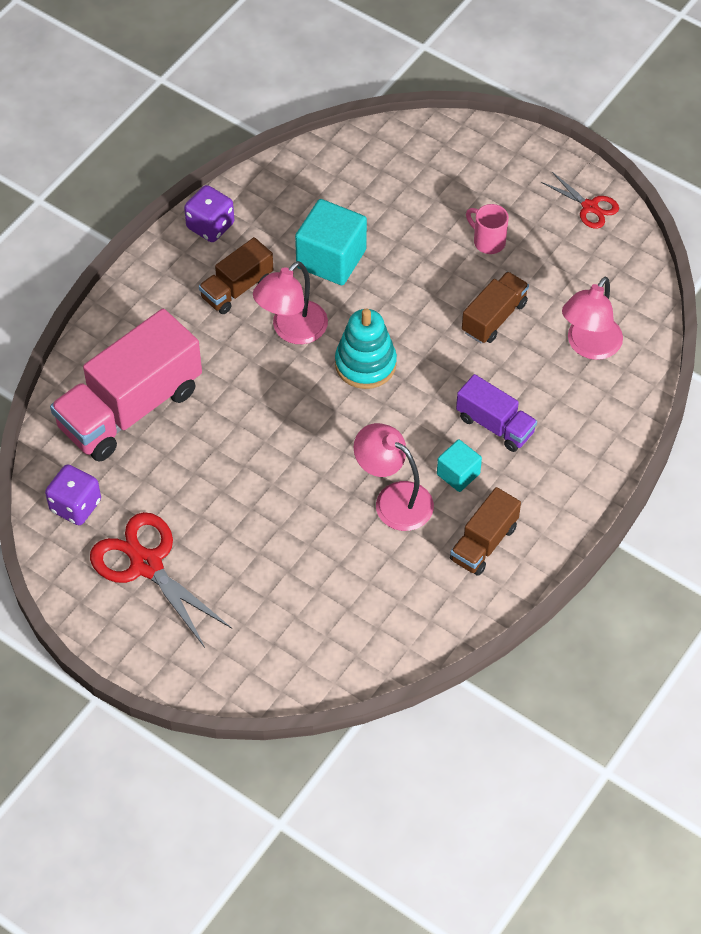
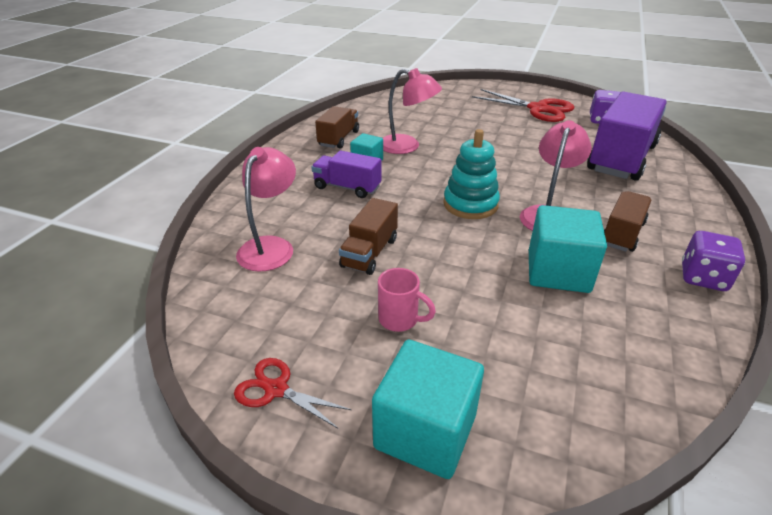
camera: 165 degrees right, 20 degrees down
pink truck [50,309,202,462] -> purple truck [587,92,667,181]
none -> turquoise cube [372,339,484,479]

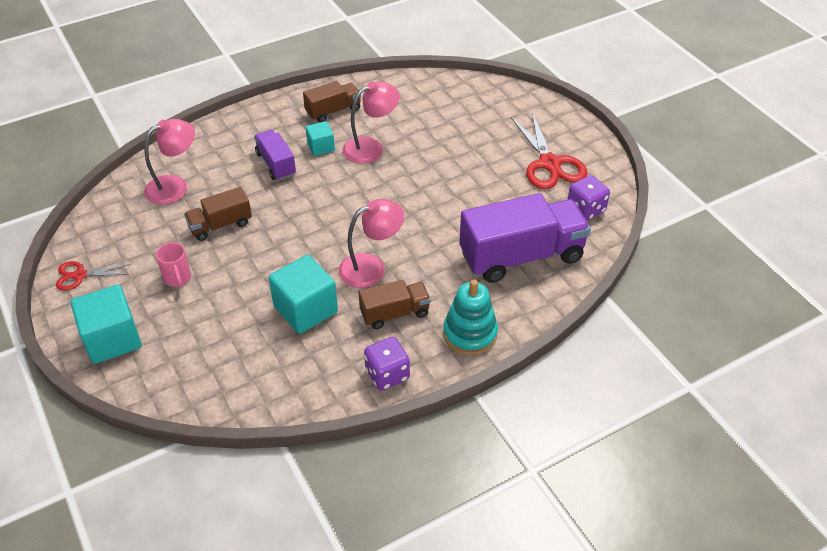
camera: 40 degrees right, 10 degrees up
red scissors [234,358,352,429] -> red scissors turned 75 degrees counterclockwise [56,261,131,290]
pink lamp [383,68,442,154] -> pink lamp turned 90 degrees counterclockwise [342,81,400,164]
turquoise stacking toy [443,129,500,219] -> turquoise stacking toy moved to [443,279,498,355]

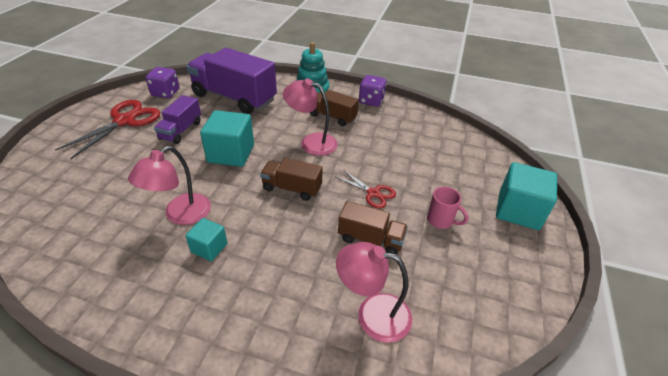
camera: 135 degrees left, 5 degrees down
red scissors [56,261,131,290] -> red scissors moved to [336,170,396,209]
pink mug [156,242,191,288] -> pink mug turned 105 degrees clockwise [427,187,469,229]
purple truck [254,130,296,181] -> purple truck moved to [154,95,201,144]
turquoise cube [269,255,338,334] -> turquoise cube moved to [200,110,254,167]
brown truck [303,81,361,123] -> brown truck moved to [260,158,323,201]
pink lamp [342,81,400,164] -> pink lamp turned 75 degrees counterclockwise [128,146,211,225]

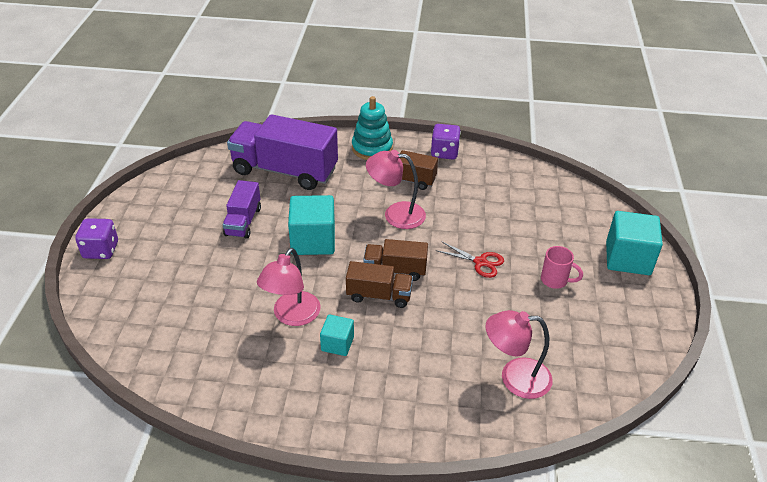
camera: 10 degrees left, 0 degrees up
red scissors [55,100,160,159] -> none
purple dice [146,67,180,98] -> purple dice moved to [75,218,118,259]
brown truck [338,201,408,255] -> brown truck moved to [346,261,413,308]

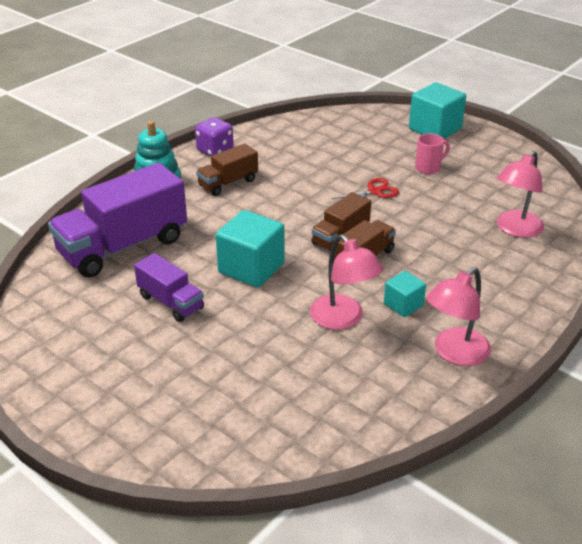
camera: 55 degrees left, 5 degrees down
purple dice [75,218,118,259] -> none
pink lamp [366,150,426,229] -> pink lamp moved to [426,268,491,366]

